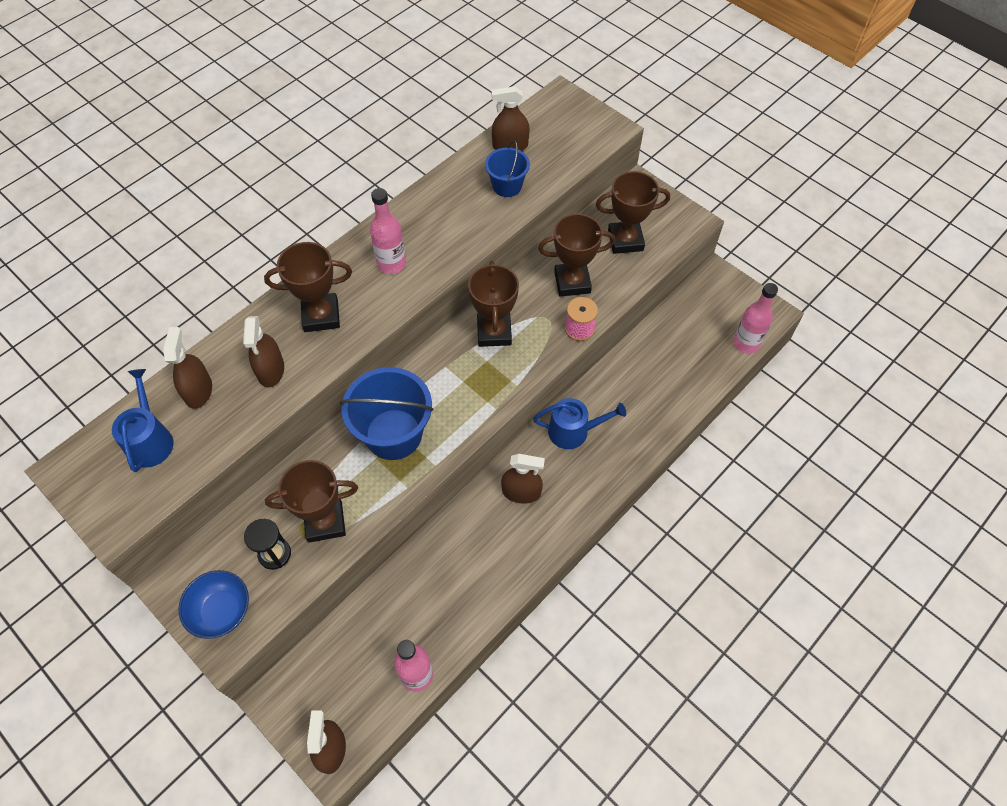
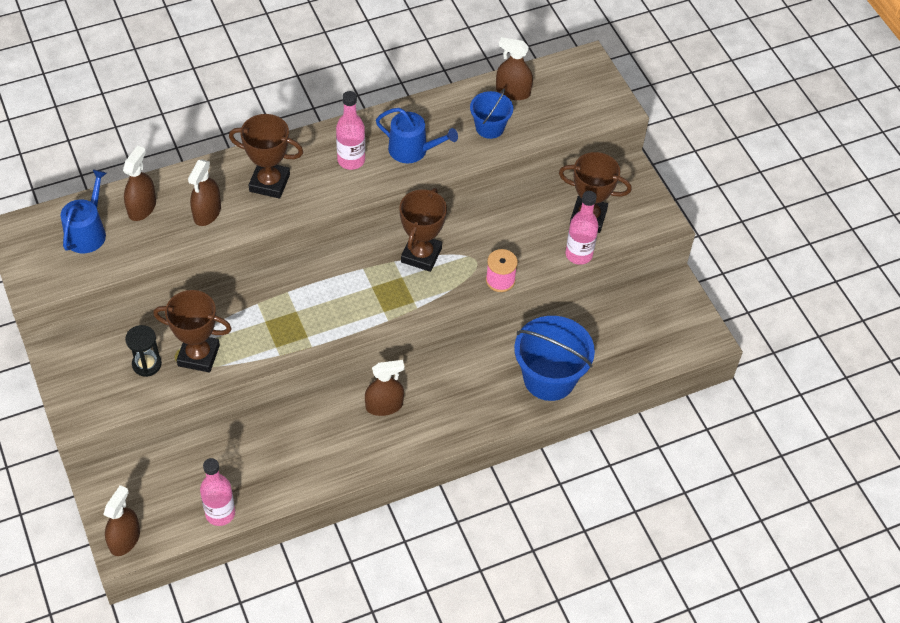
camera: 20 degrees right, 5 degrees down
blue bowl [178,570,249,639] -> none
blue bucket [340,367,434,460] -> blue bucket moved to [514,316,595,401]
brown spray bottle [501,454,545,504] -> brown spray bottle turned 45 degrees counterclockwise [365,360,405,416]
blue watering can [533,398,626,449] -> blue watering can moved to [376,108,458,163]
brown trophy [538,214,615,297] -> none
pink bottle [733,283,778,354] -> pink bottle moved to [566,191,599,265]

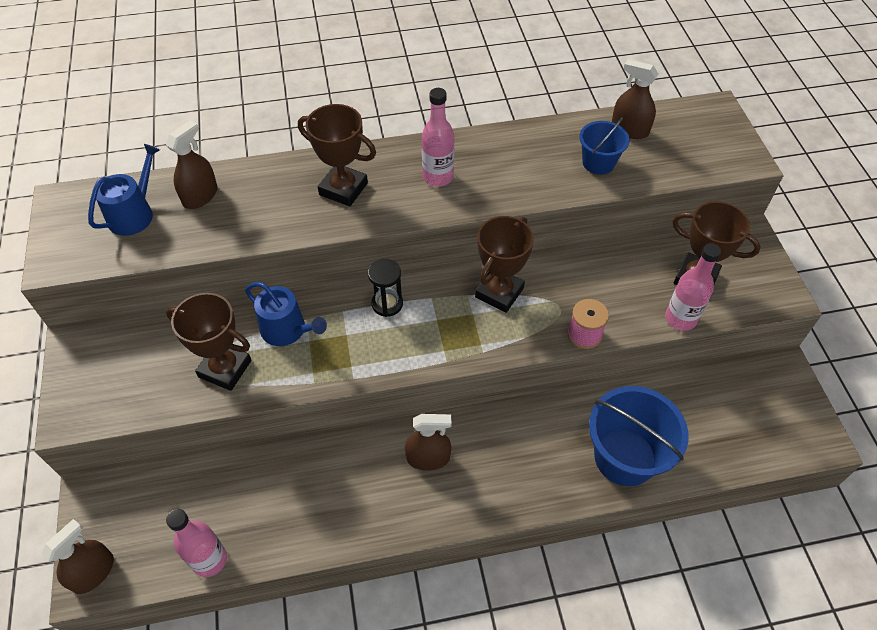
camera: 15 degrees right, 0 degrees up
black hourglass [125,325,162,377] -> black hourglass moved to [368,259,403,317]
brown spray bottle [188,159,221,226] -> none
blue watering can [376,108,458,163] -> blue watering can moved to [245,282,327,346]

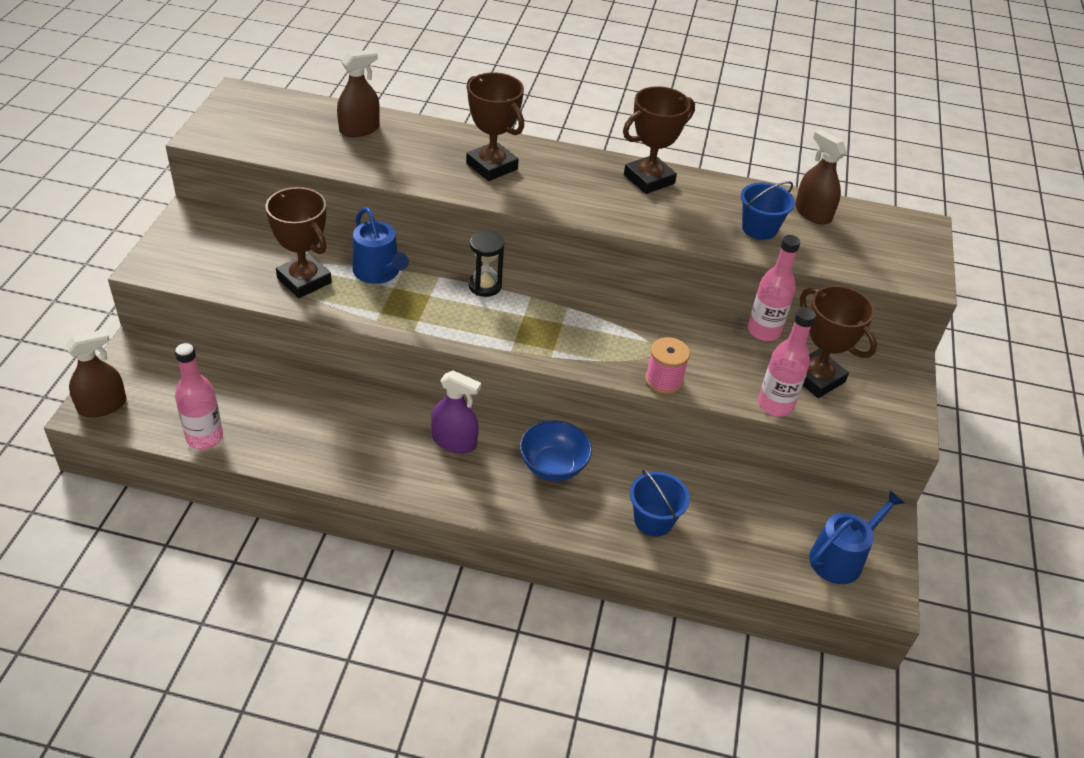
camera: 20 degrees right, 10 degrees down
blue watering can [88,144,160,236] -> blue watering can moved to [809,490,904,584]
brown spray bottle [405,414,452,471] -> purple spray bottle [431,371,481,453]
pink bottle [422,88,455,187] -> pink bottle moved to [748,235,801,341]
brown trophy [475,216,534,313] -> brown trophy moved to [623,86,695,194]
blue bucket [589,386,688,486] -> blue bucket [630,469,690,536], size x0.57
none -> blue bowl [519,420,592,481]

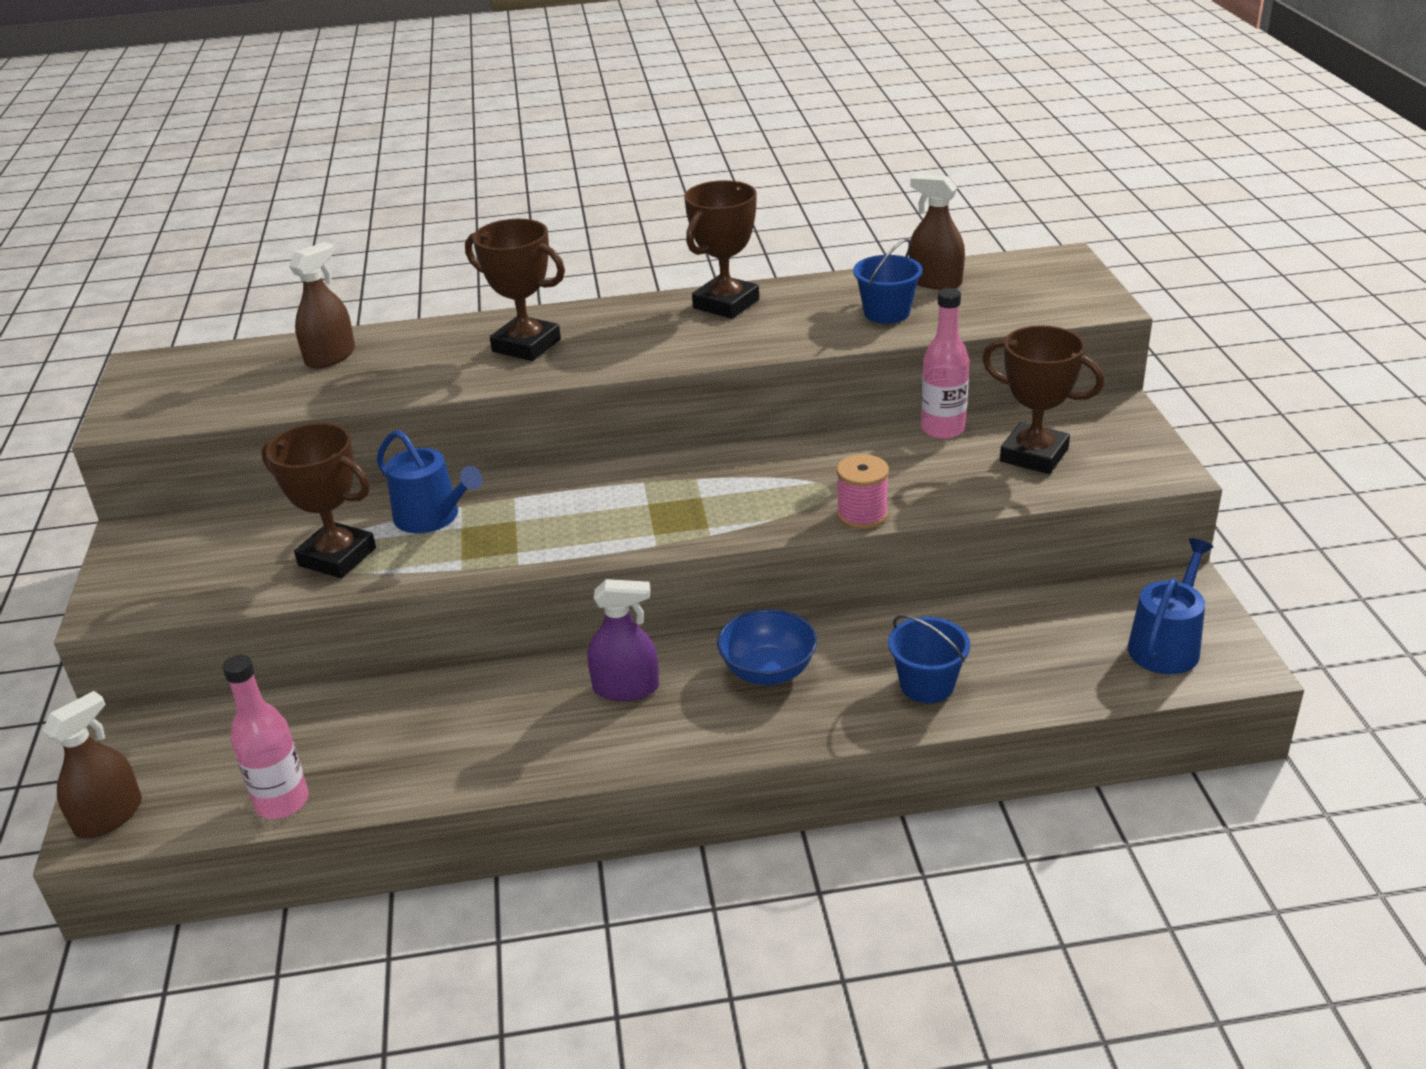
camera: 15 degrees left, 10 degrees down
black hourglass [469,231,504,297] -> none
pink bottle [758,307,816,417] -> none

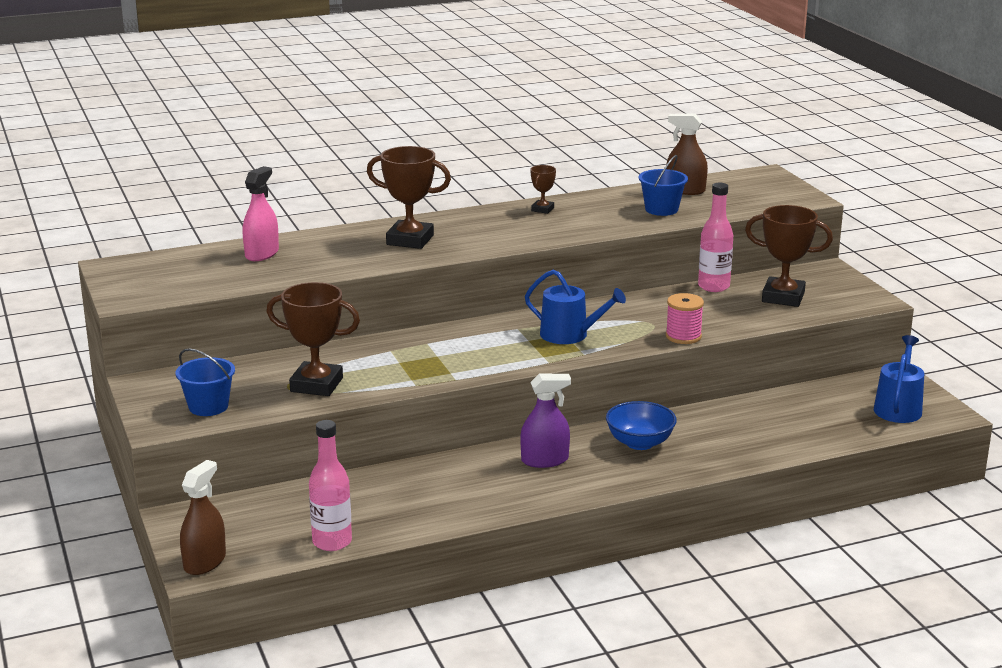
camera: 15 degrees left, 10 degrees down
brown spray bottle [289,242,355,369] -> pink spray bottle [242,166,279,261]
blue watering can [377,430,483,533] -> blue watering can moved to [525,270,626,344]
brown trophy [684,180,759,319] -> brown trophy [530,165,556,214], size x0.50
blue bucket [888,615,970,703] -> blue bucket moved to [176,348,235,416]

